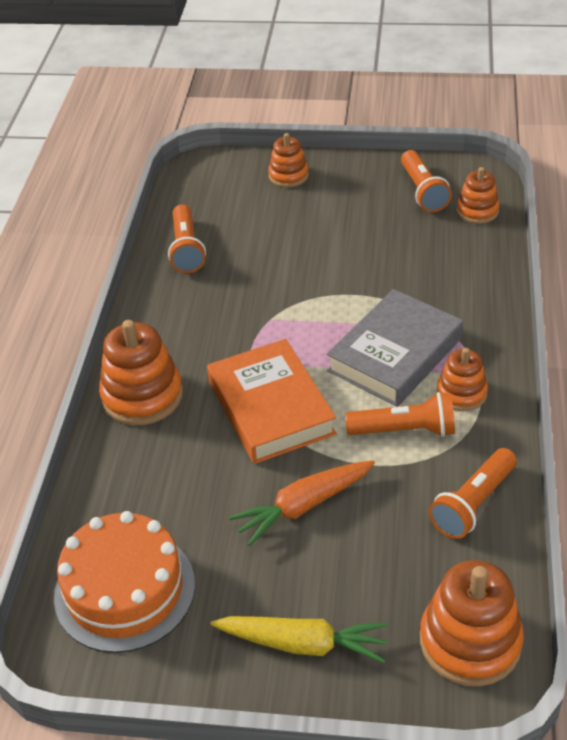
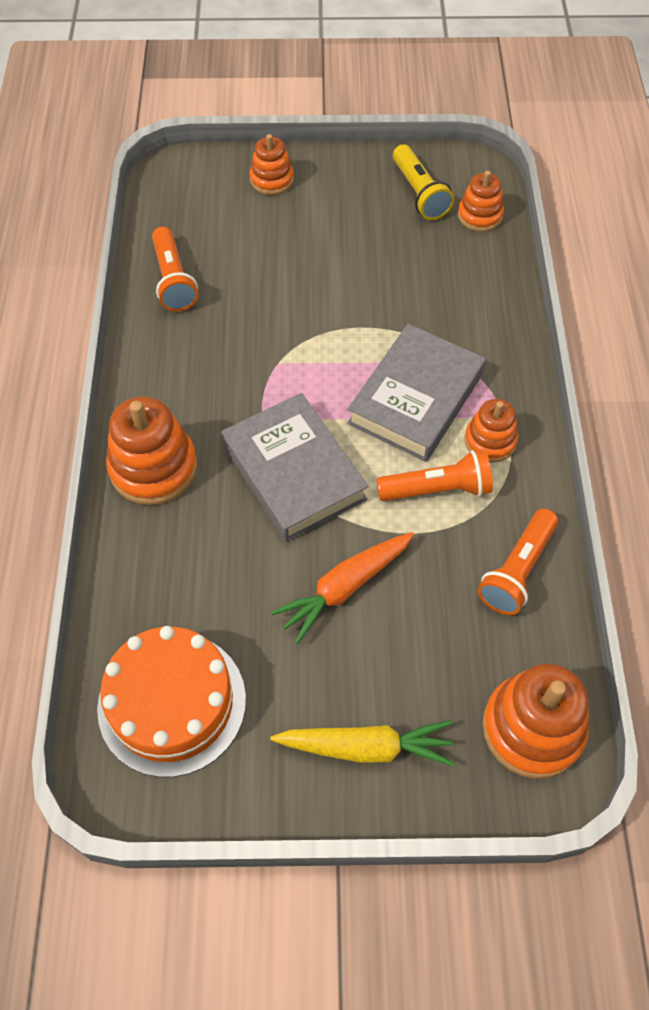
camera: 10 degrees left, 15 degrees up
orange book [207,339,336,464] -> grey book [221,393,368,542]
orange flashlight [401,150,452,212] -> yellow flashlight [393,144,454,220]

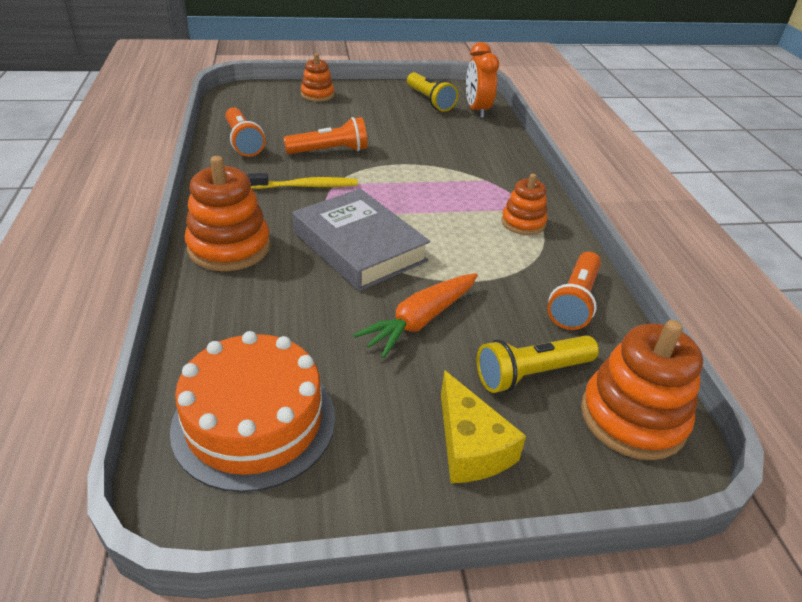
camera: 10 degrees left, 20 degrees down
yellow carrot [271,720,455,766] -> yellow cheese [441,370,526,483]
grey book [347,324,486,462] -> none
orange flashlight [376,450,493,501] -> orange flashlight moved to [283,117,368,154]
orange stacking toy [458,171,504,232] -> orange clock [466,42,499,118]
none -> yellow toothbrush [247,173,358,189]
none -> yellow flashlight [477,335,599,393]

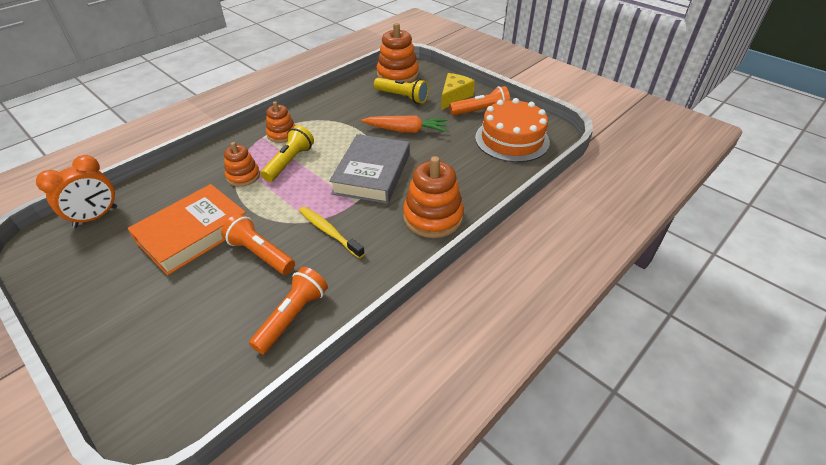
camera: 125 degrees left, 5 degrees up
orange stacking toy [301,53,334,102] -> orange stacking toy moved to [224,142,260,187]
yellow flashlight [407,72,458,112] -> yellow flashlight moved to [261,125,314,182]
orange flashlight [547,252,601,330] -> orange flashlight moved to [449,86,510,116]
none -> orange book [128,184,246,275]

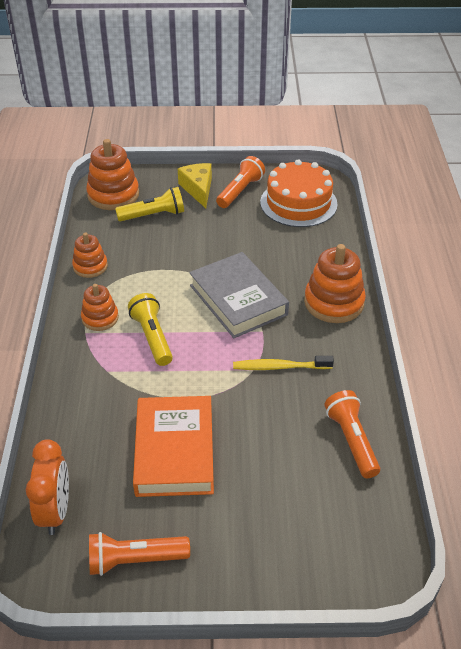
camera: 45 degrees left, 0 degrees up
orange flashlight [221,214,295,275] -> orange flashlight moved to [89,532,190,576]
orange stacking toy [224,142,260,187] -> orange stacking toy moved to [72,233,108,278]
orange carrot [361,116,448,133] -> none

